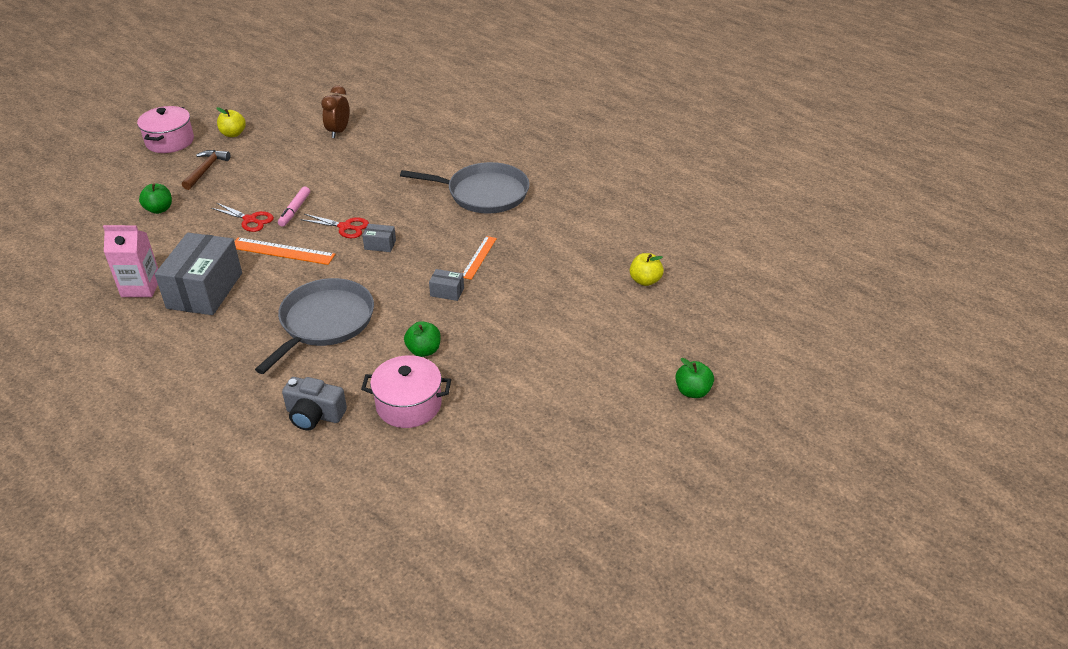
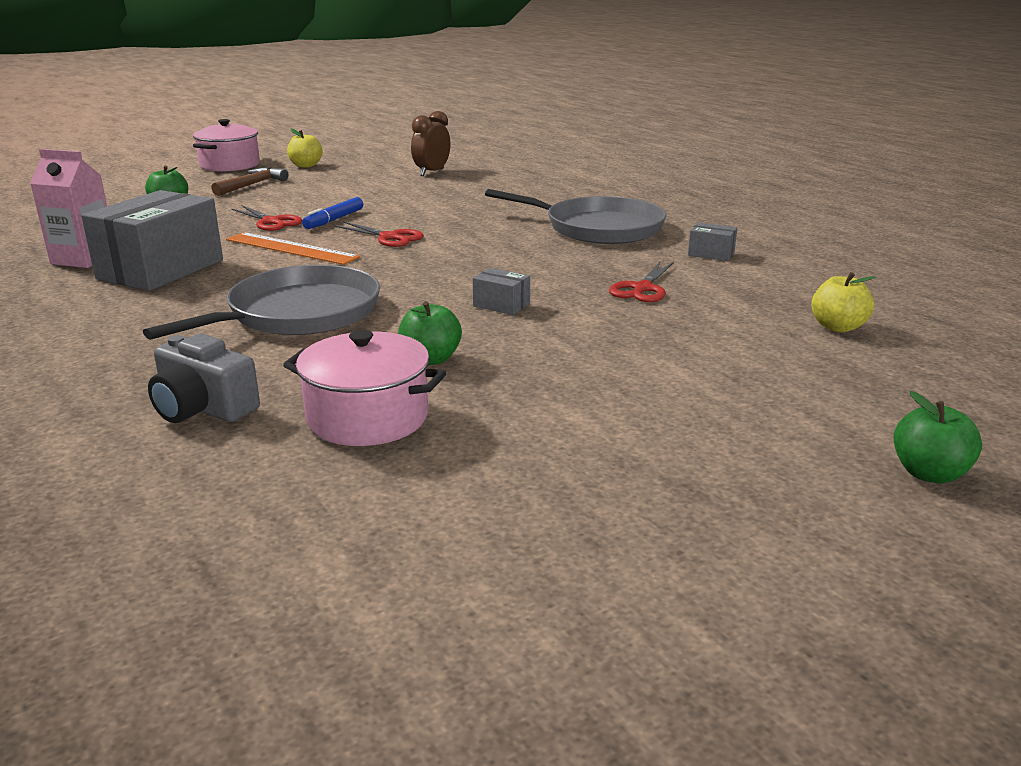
camera: 15 degrees right, 15 degrees down
pink marker [278,186,310,227] -> blue marker [302,197,363,229]
grey box [362,224,396,252] -> grey box moved to [688,222,737,261]
orange ruler [463,236,497,280] -> none
none -> red scissors [609,262,674,302]

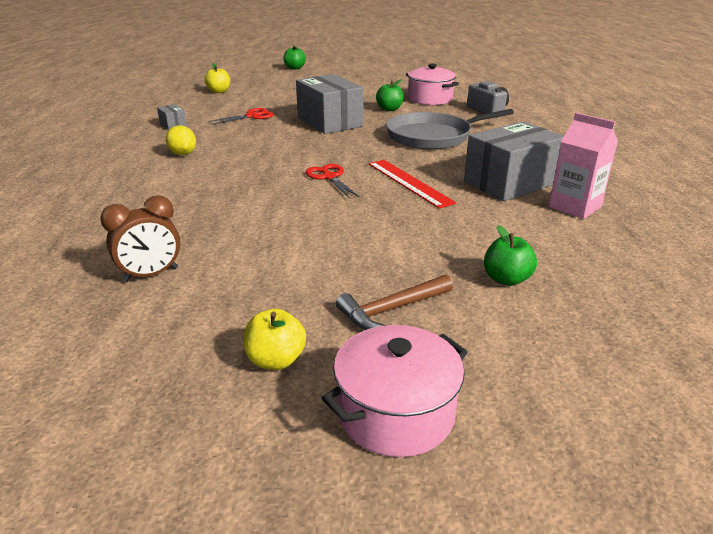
camera: 150 degrees left, 5 degrees up
orange ruler [226,232,360,265] -> red ruler [368,160,456,209]
red scissors [231,205,302,231] -> none
blue marker [302,197,363,229] -> none
grey box [473,268,530,315] -> grey box [296,74,364,134], size x2.36
grey pan [485,189,666,244] -> yellow lemon [165,125,196,155]

